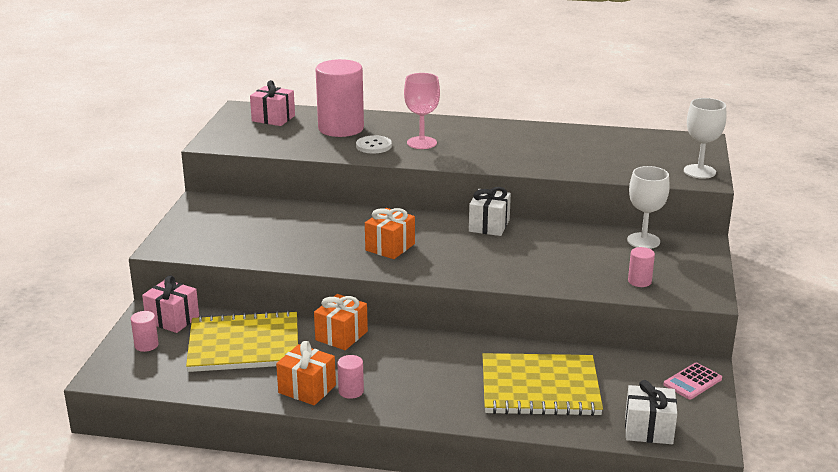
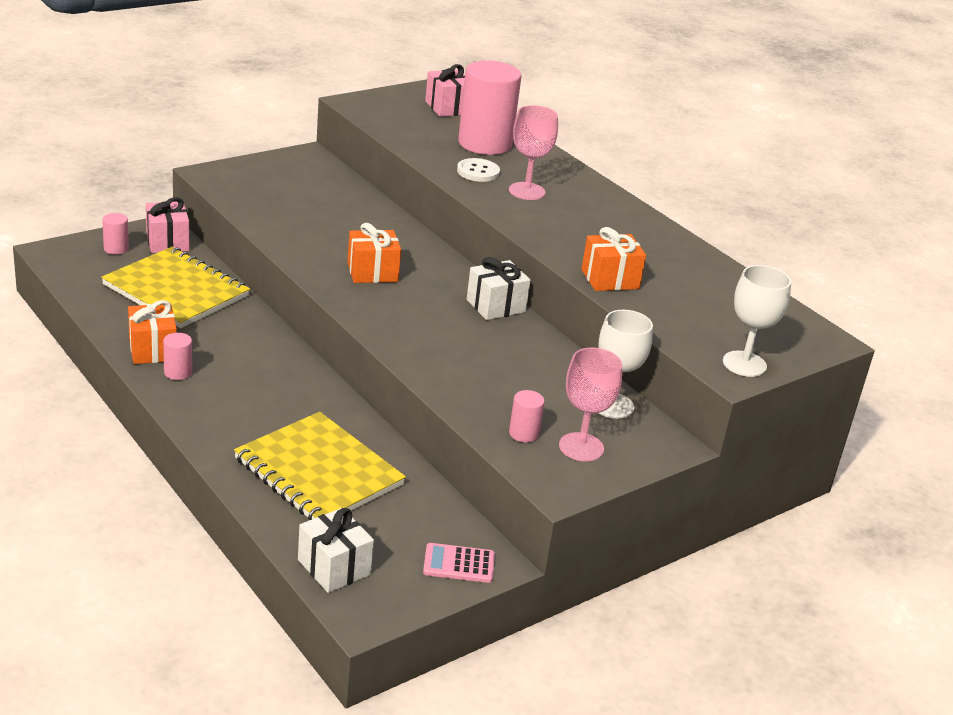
camera: 40 degrees right, 5 degrees up
orange gift [314,294,368,350] -> orange gift moved to [581,227,646,291]
none -> pink goblet [559,347,622,461]

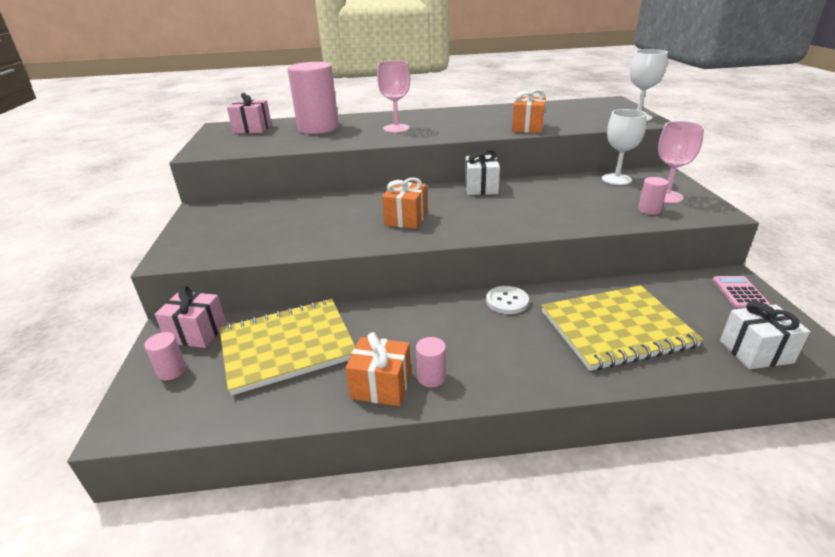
camera: 55 degrees left, 0 degrees up
pink calculator [423,543,495,583] -> pink calculator turned 150 degrees clockwise [712,276,771,308]
white button [457,158,500,182] -> white button moved to [486,286,529,314]

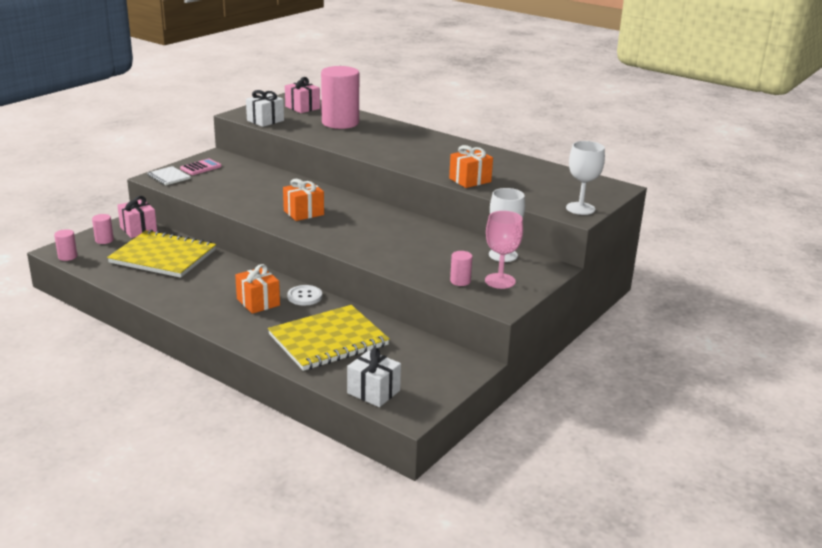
camera: 40 degrees right, 5 degrees down
orange gift [345,332,411,406] -> orange gift moved to [235,264,280,314]
pink goblet [377,60,410,133] -> none
pink cylinder [416,337,446,387] -> pink cylinder moved to [54,229,77,261]
white gift [465,149,500,195] -> white gift moved to [246,90,284,127]
yellow notebook [542,285,704,371] -> yellow notebook turned 60 degrees counterclockwise [268,305,390,371]
pink calculator [712,276,771,308] -> pink calculator moved to [180,159,222,175]
none -> white notebook [148,166,191,185]

